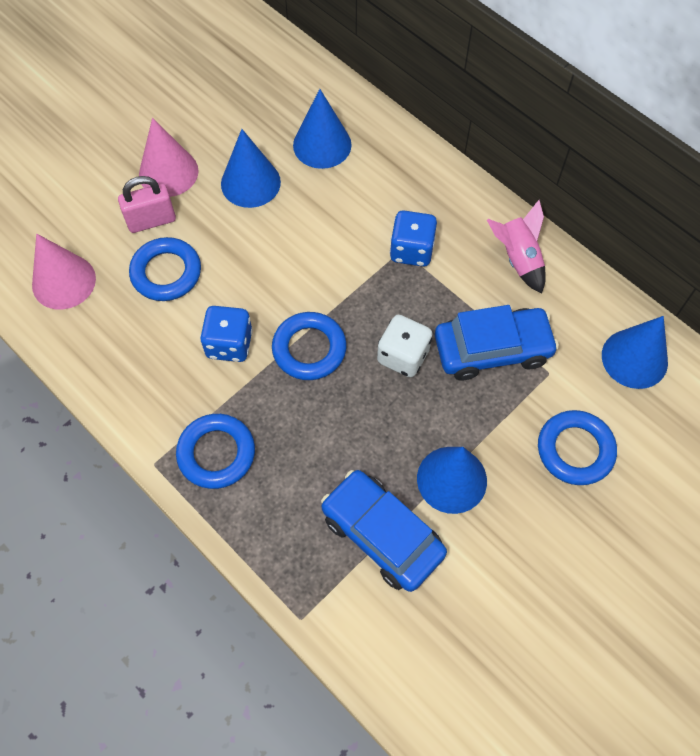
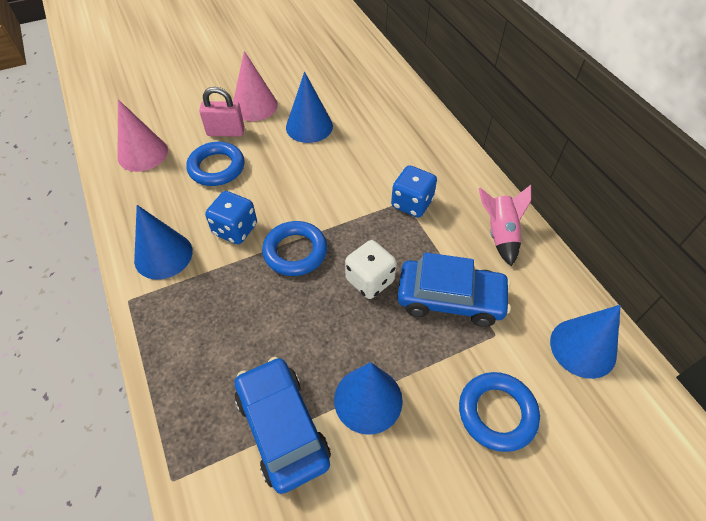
camera: 20 degrees right, 10 degrees down
blue ring [176,414,255,489] -> none
blue cone [293,89,352,169] -> blue cone moved to [134,205,193,279]

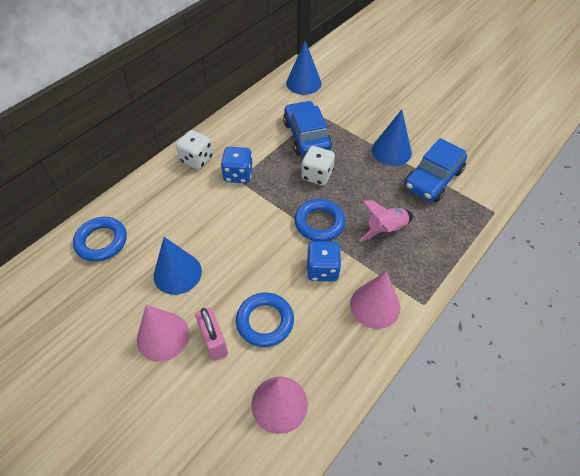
camera: 115 degrees left, 0 degrees up
blue cone [134,205,193,279] -> pink cone [350,271,401,329]
blue ring [459,372,540,452] -> blue ring moved to [73,217,127,262]
pink rocket [478,185,531,266] -> pink rocket moved to [359,201,413,242]
none -> white dice [176,130,213,170]

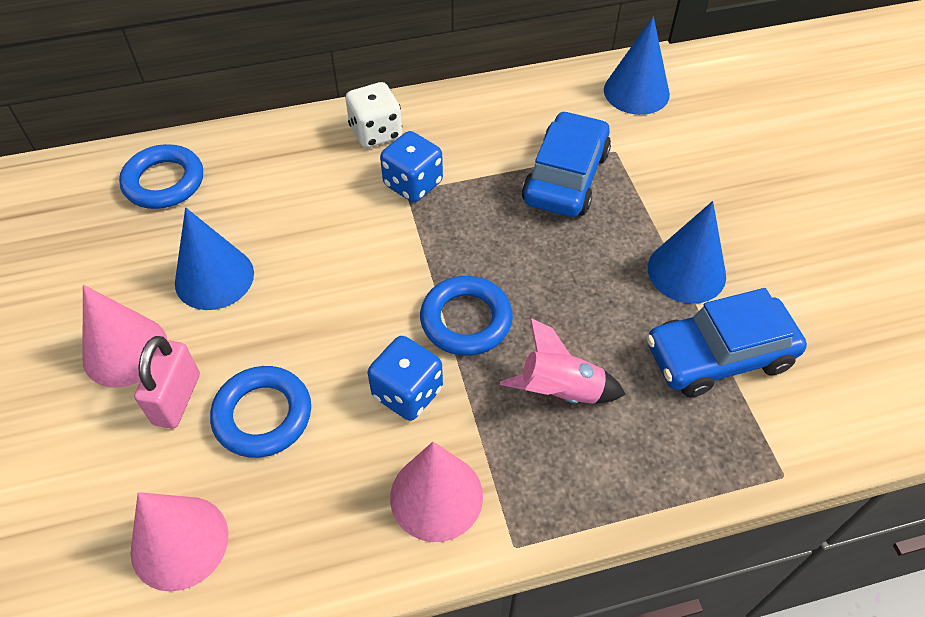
camera: 35 degrees right, 0 degrees up
white dice [301,146,335,186] -> none

